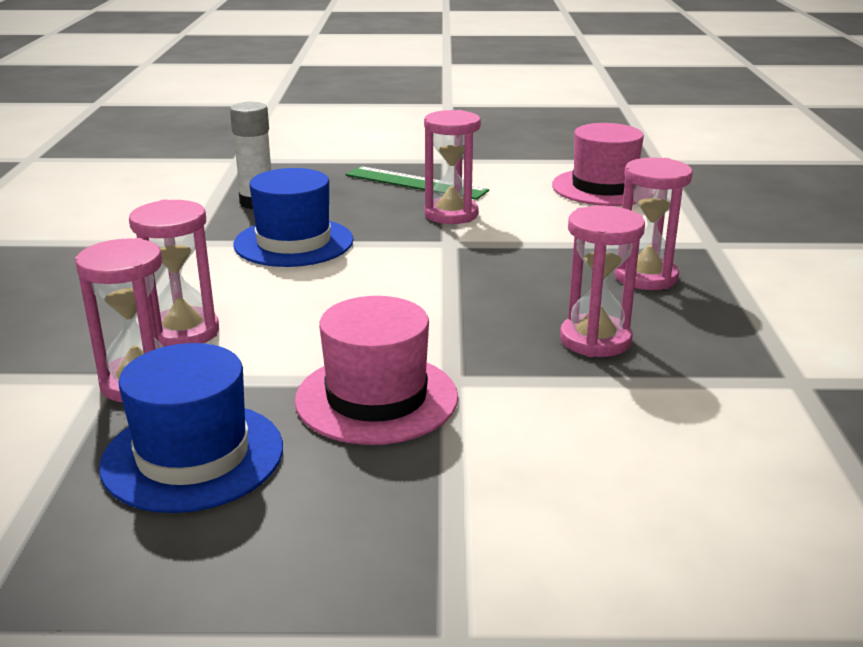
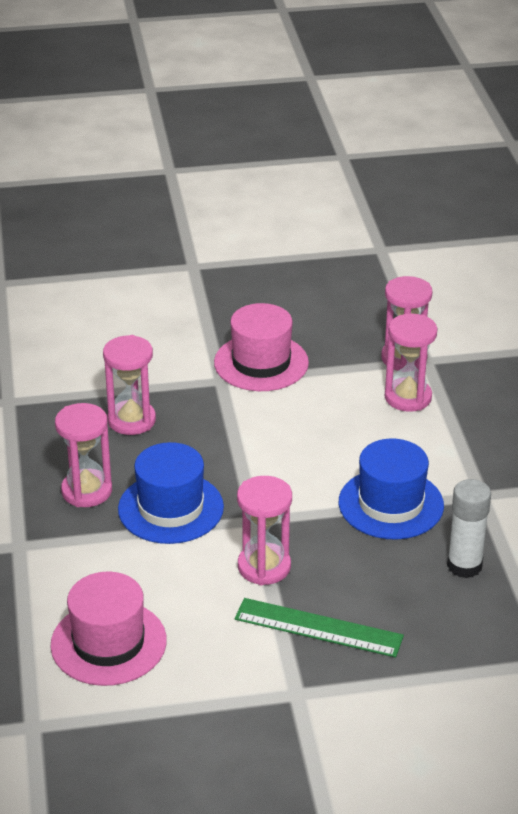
camera: 170 degrees right, 10 degrees up
blue hat [99,343,283,513] -> blue hat moved to [118,442,224,544]

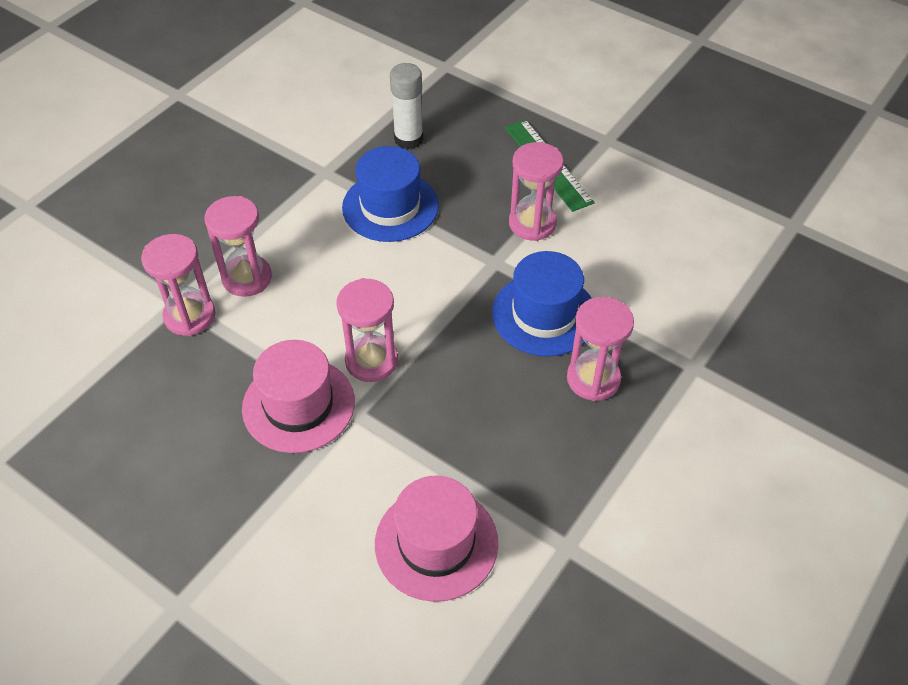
camera: 135 degrees left, 15 degrees up
pink hat [50,571,167,686] -> pink hat moved to [375,476,498,602]
pink hourglass [103,335,156,435] -> pink hourglass moved to [336,278,398,382]

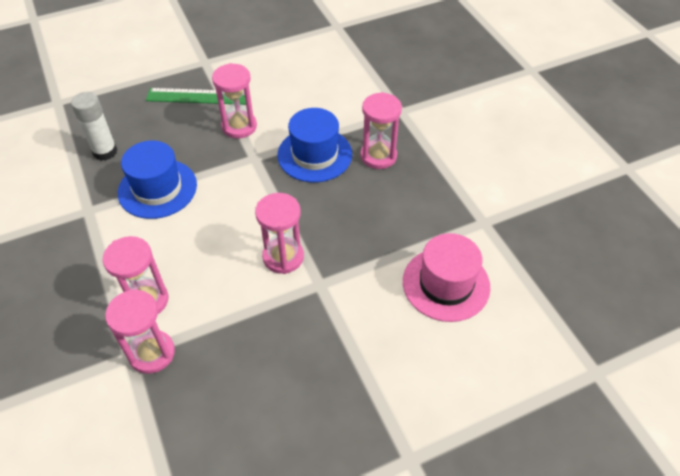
camera: 60 degrees left, 0 degrees up
pink hat [242,340,355,453] -> none

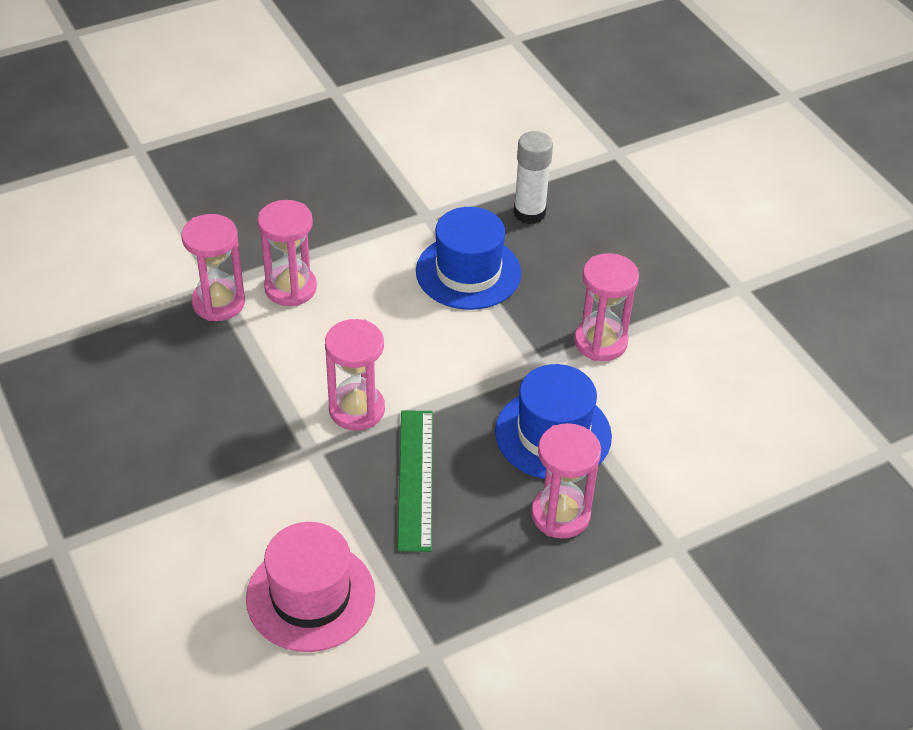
camera: 85 degrees right, 5 degrees down
green ruler [146,88,246,105] -> green ruler moved to [397,410,433,552]

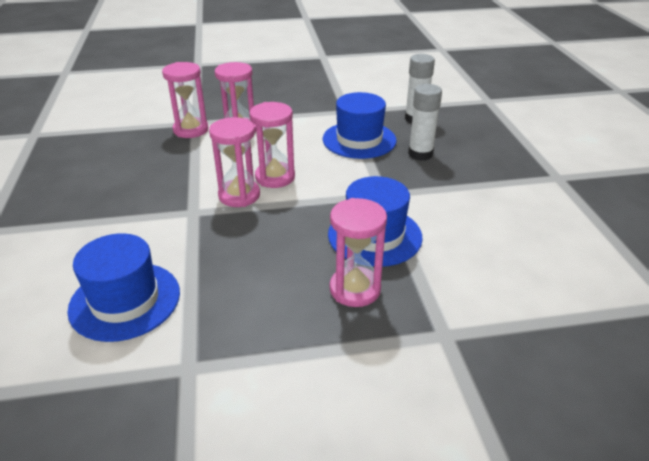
camera: 20 degrees right, 10 degrees down
pink hat [246,522,375,652] -> blue hat [67,233,180,342]
green ruler [397,410,433,552] -> none
pink hourglass [574,253,639,361] -> pink hourglass moved to [249,102,295,188]
none -> white glue stick [408,84,442,161]

